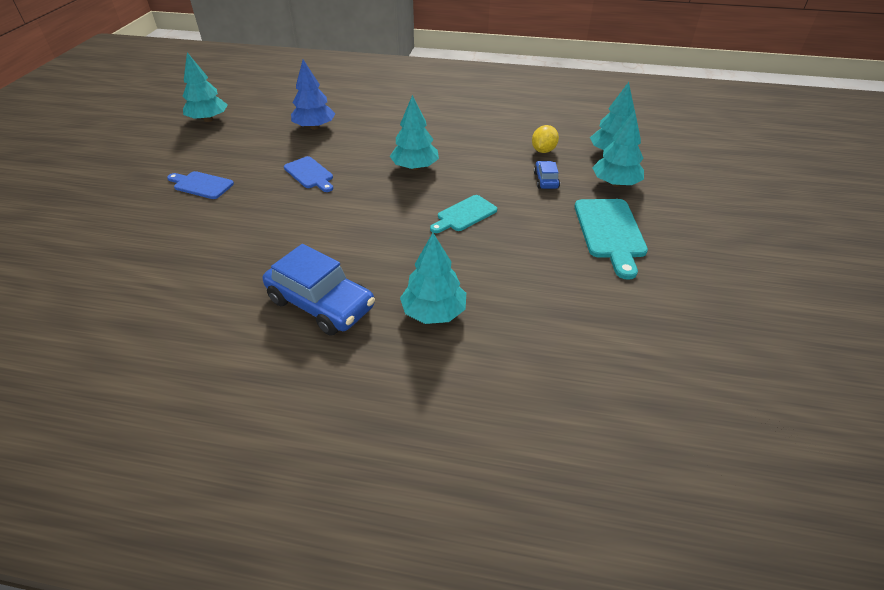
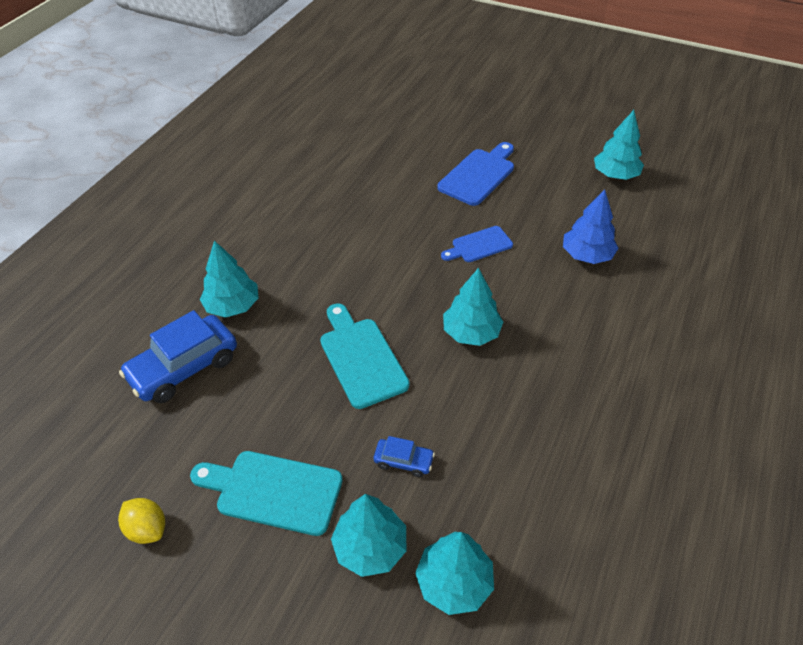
camera: 105 degrees right, 5 degrees up
blue cutting board [167,171,234,199] -> blue cutting board [437,142,514,206], size x1.56
blue car [263,244,375,335] -> blue car moved to [119,310,237,403]
turquoise cutting board [430,195,497,233] -> turquoise cutting board [320,303,410,409], size x1.56
yellow lemon [532,125,559,153] -> yellow lemon moved to [118,498,165,544]

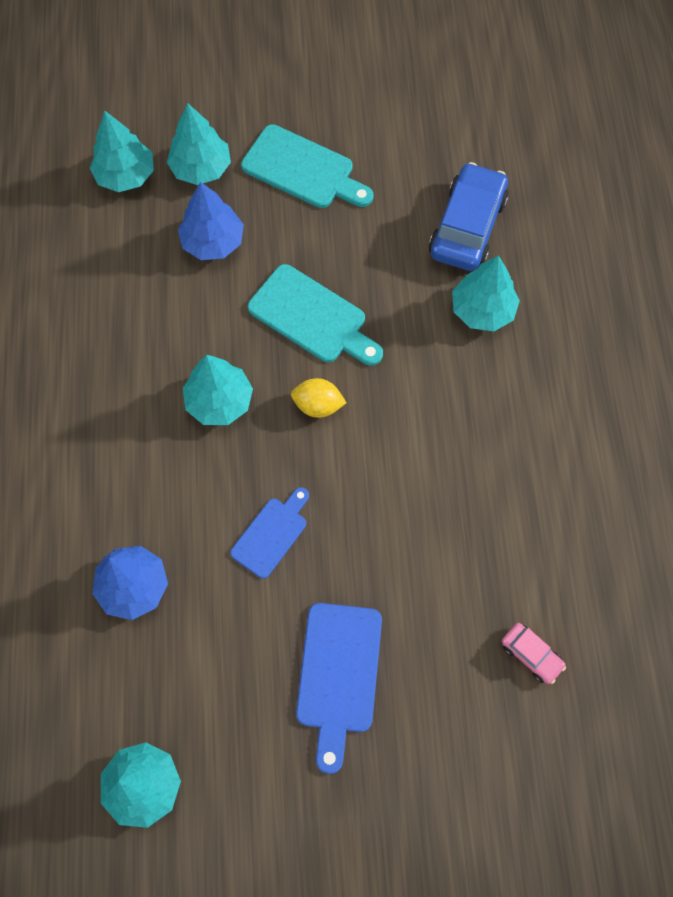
camera: 150 degrees right, 20 degrees up
yellow lemon [118,498,165,544] -> yellow lemon moved to [291,378,346,418]
turquoise cutting board [190,451,343,536] -> turquoise cutting board turned 45 degrees clockwise [241,124,374,208]
blue car [374,436,435,477] -> blue tree [178,182,244,260]
none -> pink car [501,623,566,684]

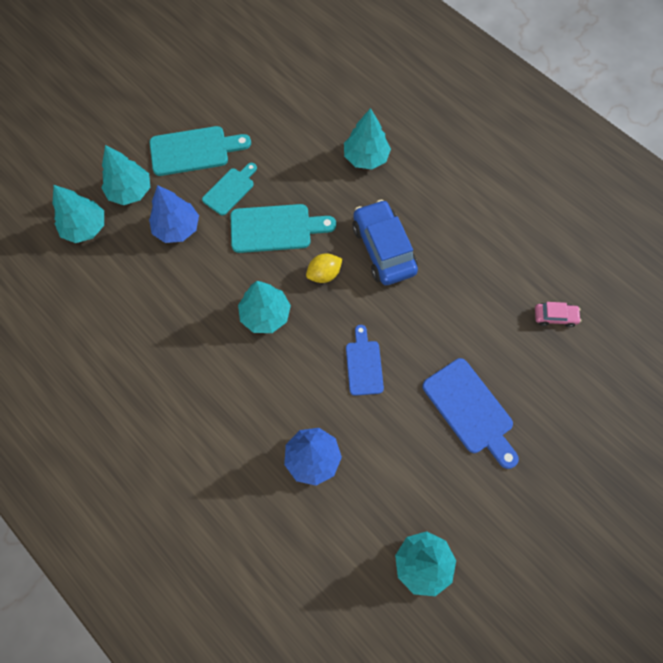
camera: 40 degrees left, 0 degrees up
blue car [429,162,509,271] -> blue car moved to [353,199,418,285]
none -> turquoise cutting board [202,163,257,215]

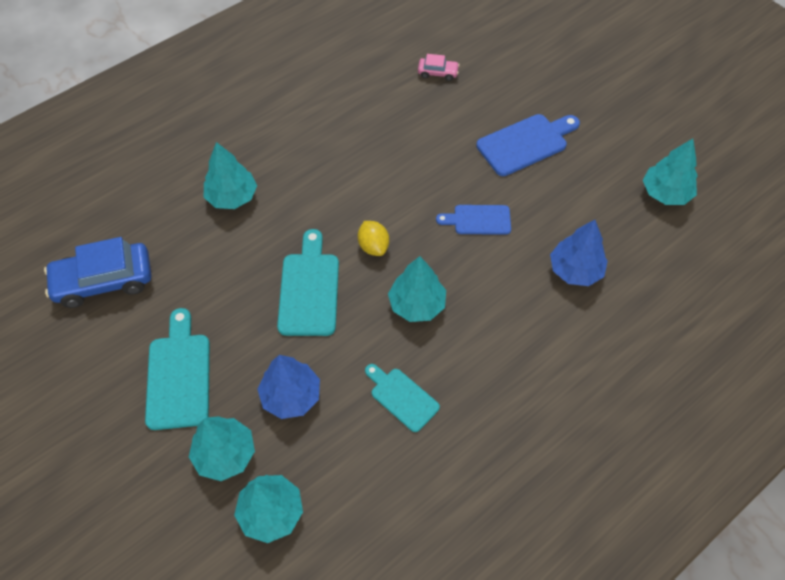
camera: 85 degrees left, 10 degrees down
turquoise cutting board [202,163,257,215] -> turquoise cutting board moved to [365,364,440,432]
blue car [353,199,418,285] -> blue car moved to [44,237,151,308]
pink car [535,302,581,327] -> pink car turned 90 degrees clockwise [418,54,460,81]

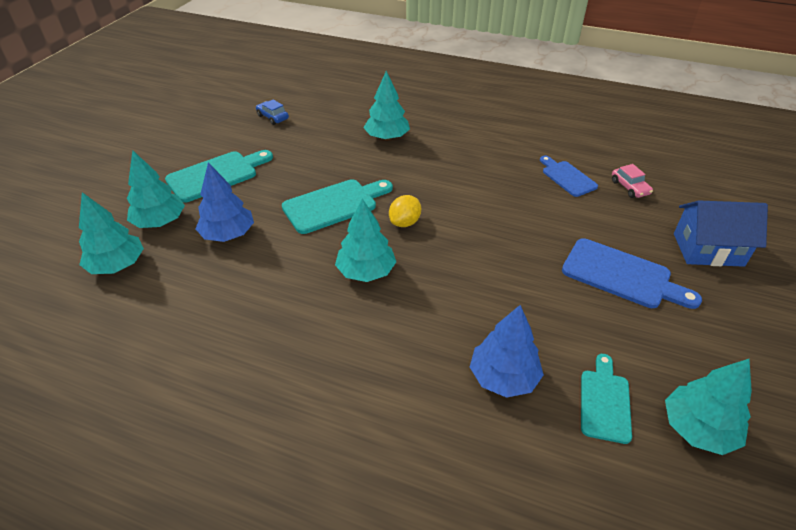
camera: 60 degrees right, 15 degrees down
blue car [44,237,151,308] -> blue car [256,99,289,125], size x0.48
turquoise cutting board [365,364,440,432] -> turquoise cutting board moved to [581,354,632,444]
blue cutting board [436,205,511,235] -> blue cutting board moved to [540,156,598,197]
none -> blue house [674,200,768,267]

